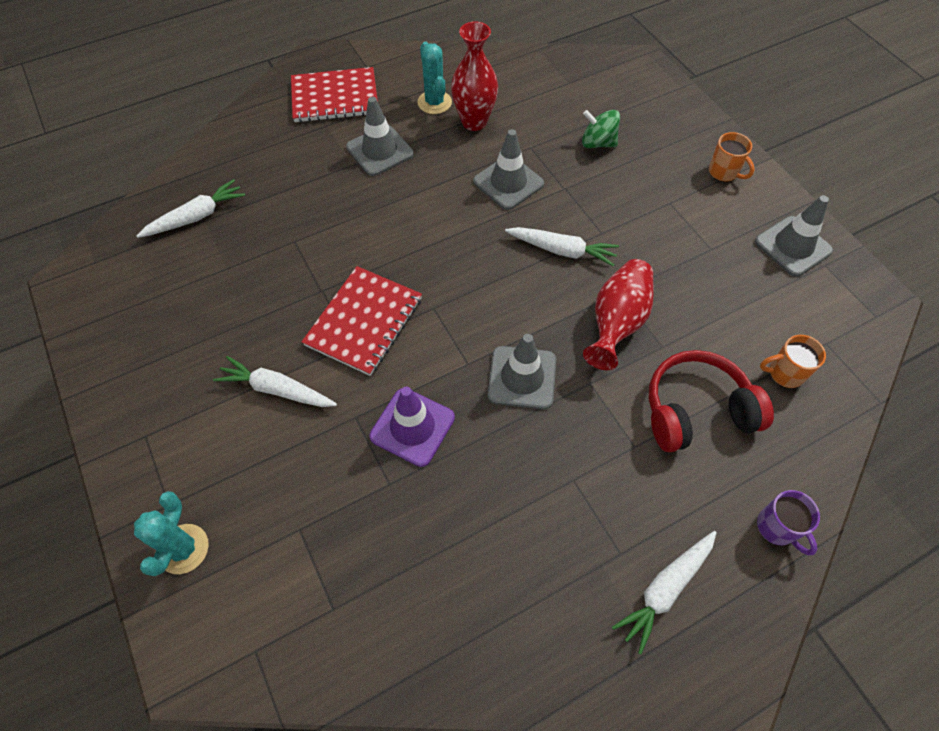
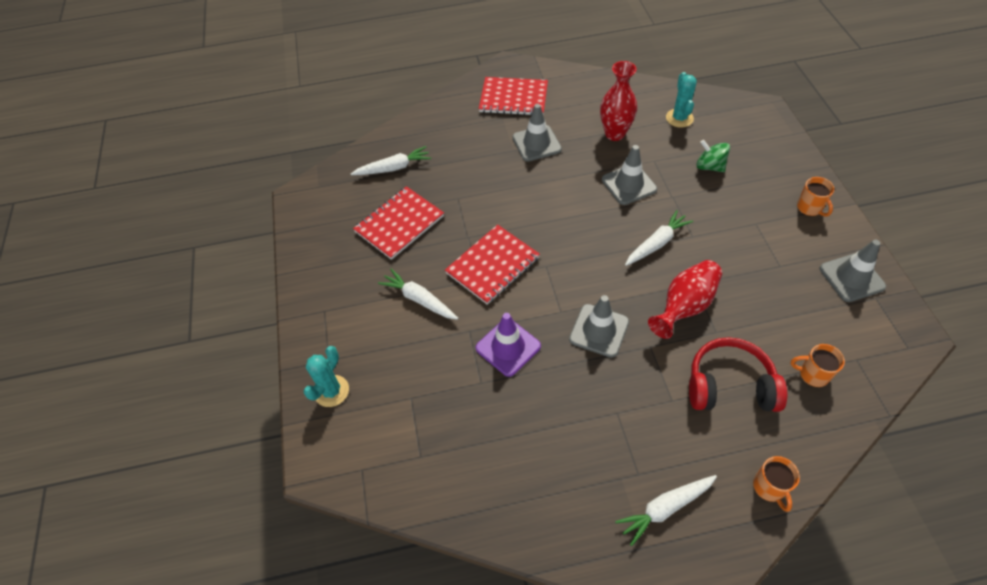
camera: 20 degrees right, 5 degrees down
turquoise cactus [417,41,452,114] -> turquoise cactus moved to [666,72,697,128]
white carrot [505,227,619,267] -> white carrot turned 75 degrees counterclockwise [625,210,693,266]
purple mug [757,490,820,555] -> orange mug [753,456,800,512]
none -> red notebook [353,186,444,260]

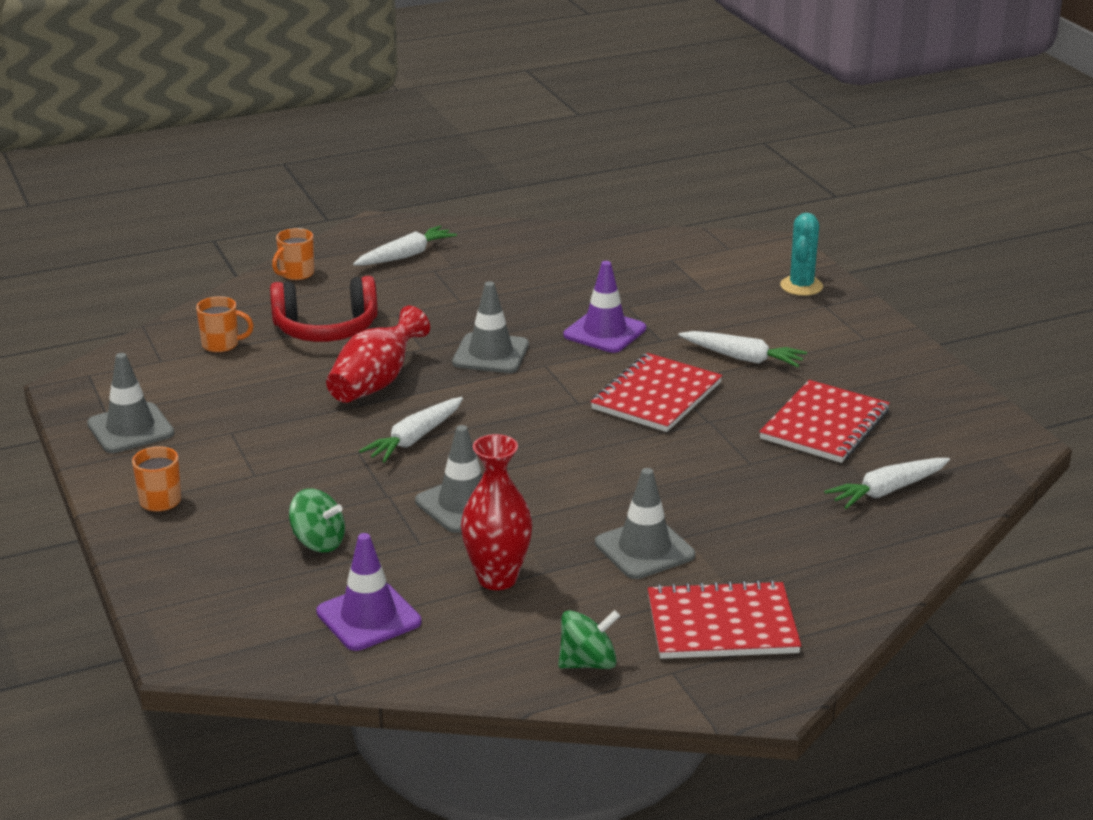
camera: 165 degrees right, 25 degrees down
turquoise cactus [666,72,697,128] -> purple traffic cone [316,533,421,651]
orange mug [753,456,800,512] -> orange mug turned 120 degrees counterclockwise [272,228,314,281]
none -> green spinning top [558,610,620,669]

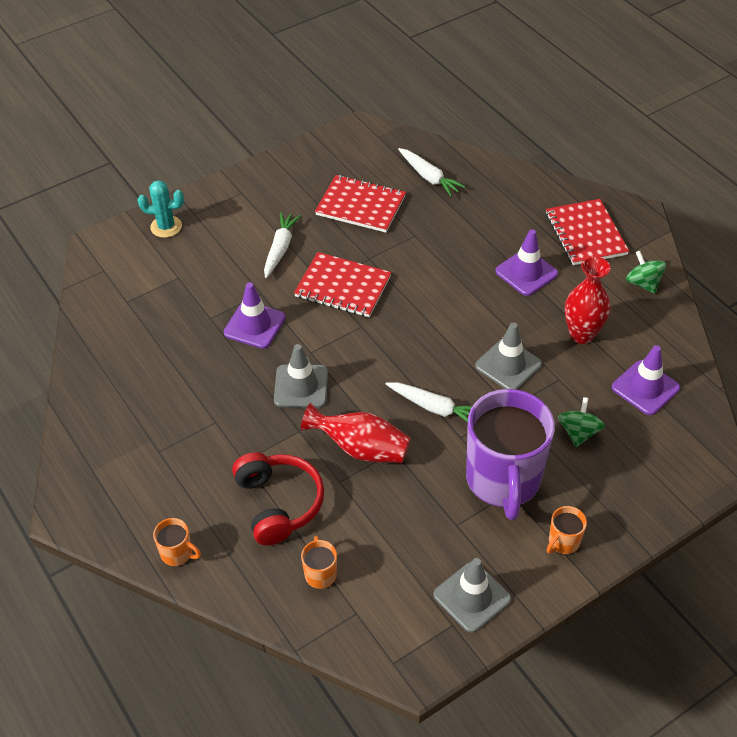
camera: 100 degrees left, 20 degrees up
white carrot [353,225,457,266] -> none
grey traffic cone [595,468,695,579] -> purple traffic cone [495,229,558,296]
none -> purple mug [466,389,555,520]

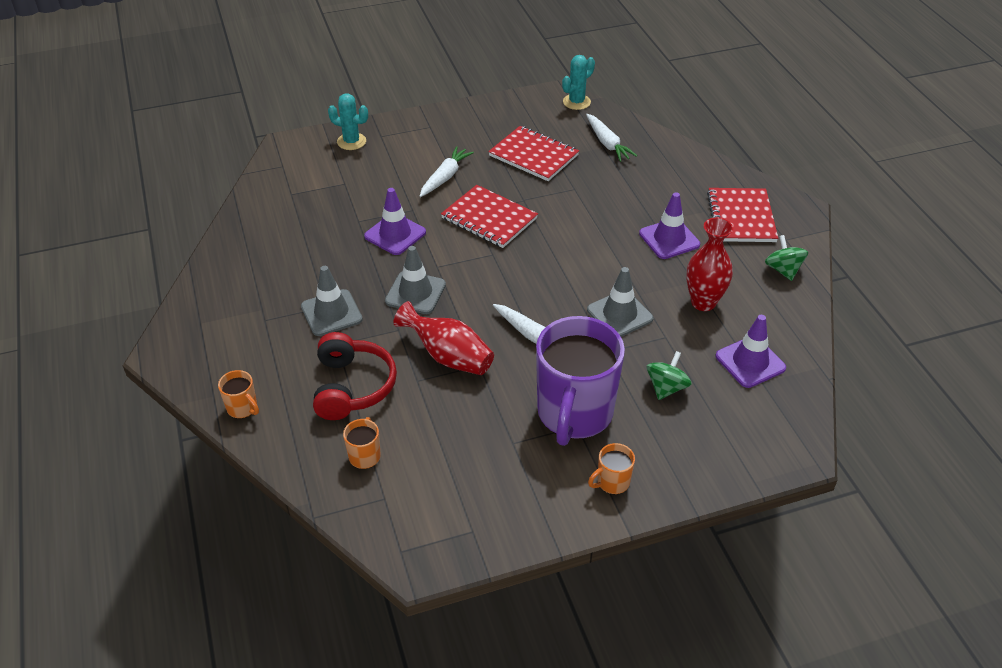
camera: 15 degrees right, 5 degrees down
grey traffic cone [433,558,511,633] -> grey traffic cone moved to [301,266,363,336]
none -> turquoise cactus [562,55,595,110]

